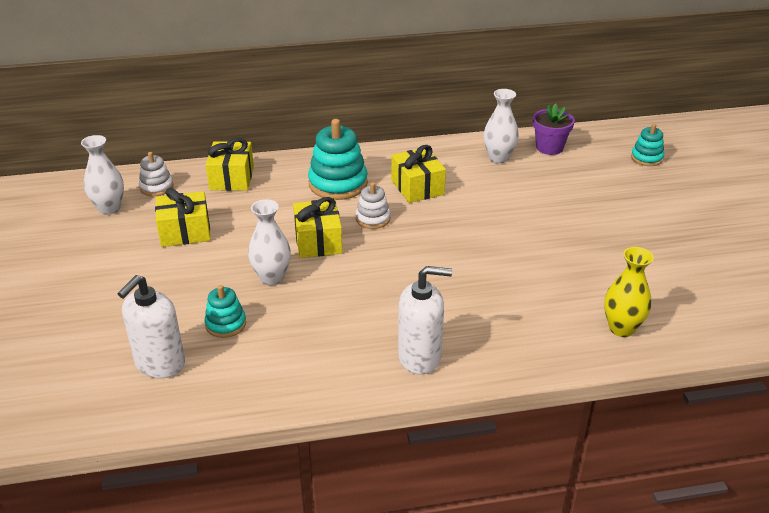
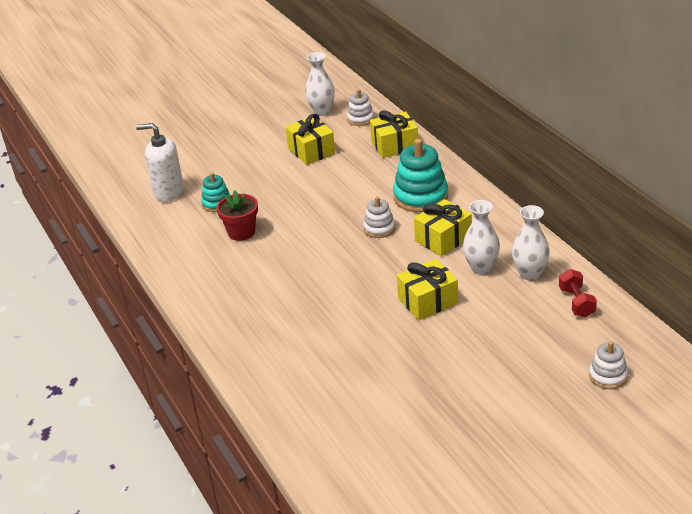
camera: 75 degrees right, 0 degrees up
white vase [248,199,291,285] -> white vase moved to [463,200,500,274]
yellow gift [293,197,343,258] -> yellow gift moved to [397,259,458,320]
white soap dispenser [398,266,452,375] -> none
purple flower pot [533,103,575,155] -> red dumbbell [559,269,597,317]
yellow vase [604,247,654,337] -> none
turquoise stacking toy [631,124,664,166] -> white stacking toy [589,341,628,389]
none -> red flower pot [216,190,258,241]

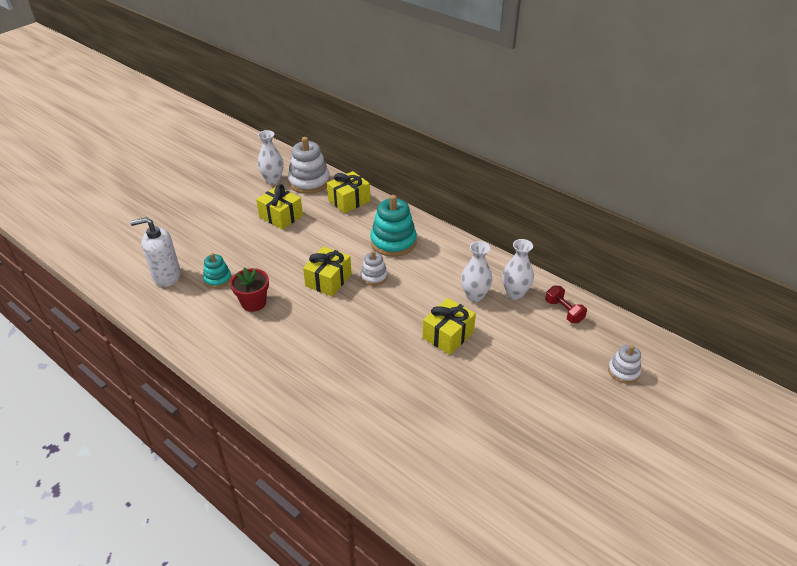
camera: 25 degrees left, 5 degrees up
white stacking toy [347,89,374,126] -> white stacking toy [288,137,330,194], size x1.79
yellow gift [414,199,472,256] -> yellow gift moved to [303,246,352,296]

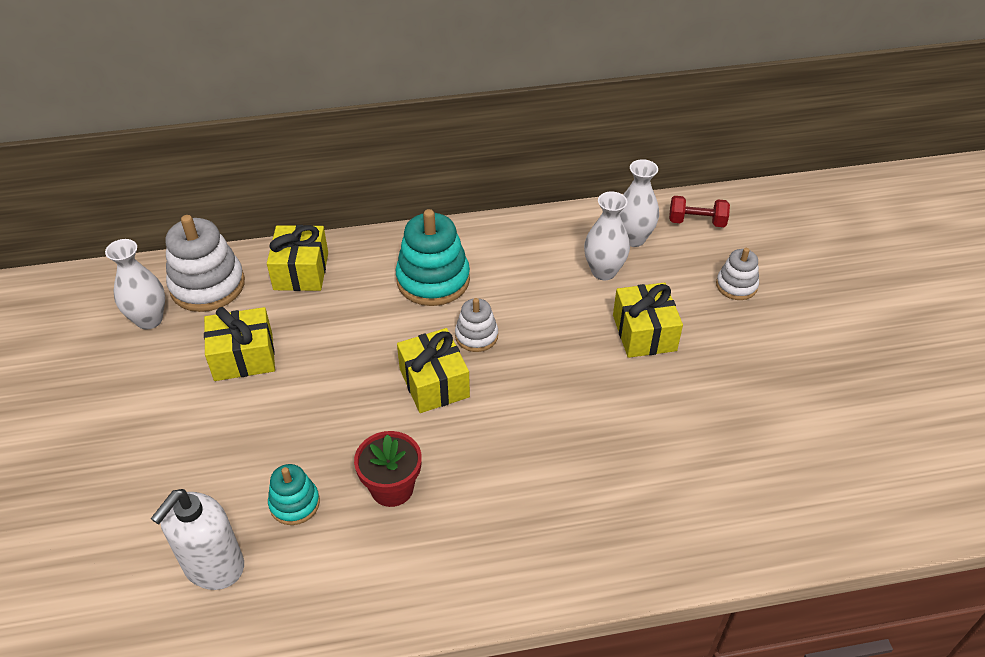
camera: 50 degrees left, 5 degrees up
white stacking toy [608,345,641,384] -> white stacking toy moved to [716,248,759,300]

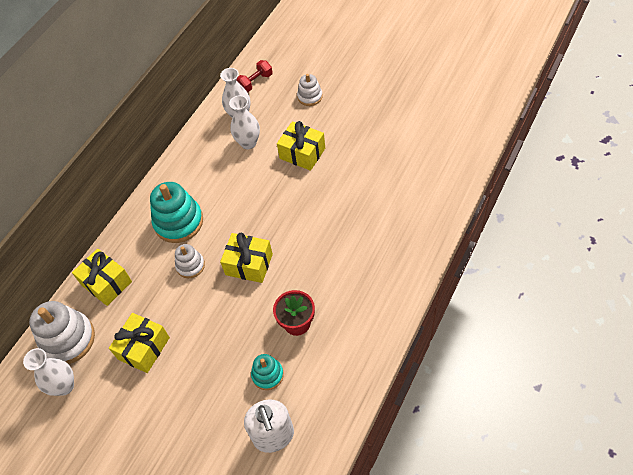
camera: 45 degrees left, 10 degrees up
white stacking toy [455,298,498,352] -> white stacking toy moved to [175,244,205,278]

